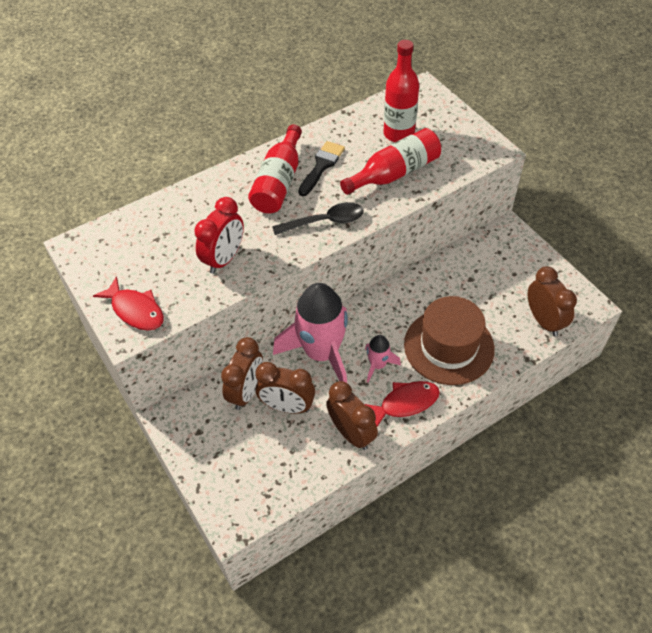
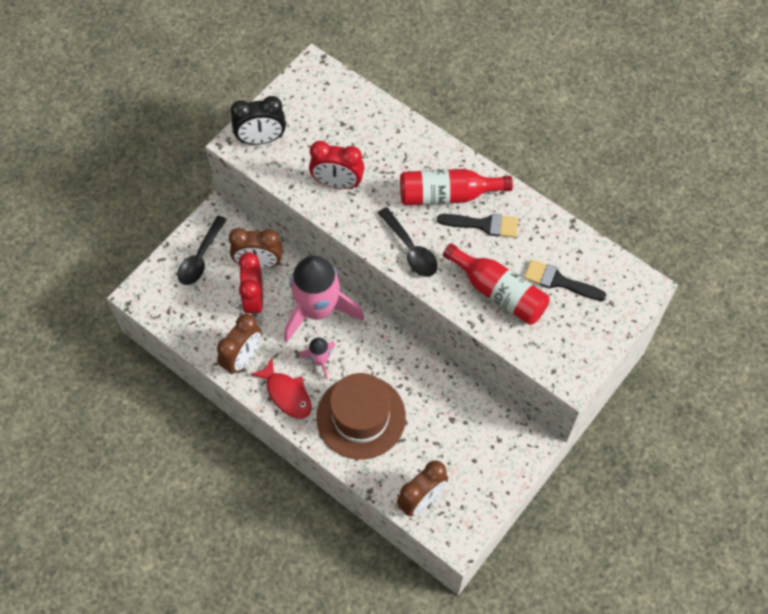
camera: 70 degrees right, 10 degrees up
red fish [93,276,164,331] -> black clock [230,96,286,145]
brown clock [255,362,315,414] -> red clock [239,252,263,318]
red bottle [384,40,419,142] -> black brush [524,260,606,301]
none -> black spoon [177,216,227,285]

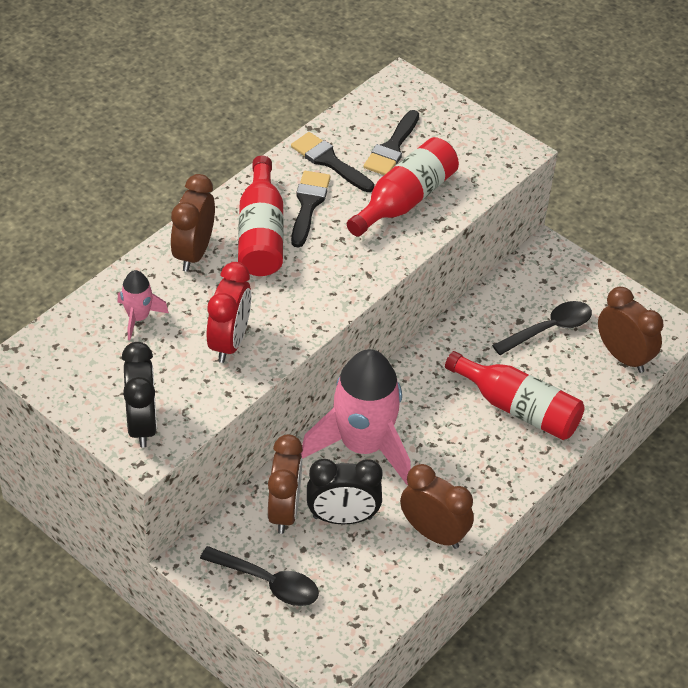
camera: 90 degrees left, 15 degrees down
red clock [239,252,263,318] -> black clock [307,459,383,524]
red fish [250,358,312,418] -> none
pink rocket [299,338,335,380] -> pink rocket moved to [117,270,169,340]
brown hat [316,373,406,460] -> red bottle [445,351,585,440]
black spoon [378,207,438,277] -> black spoon moved to [492,301,592,355]
none -> brown clock [171,174,215,272]
none -> black brush [291,132,374,192]

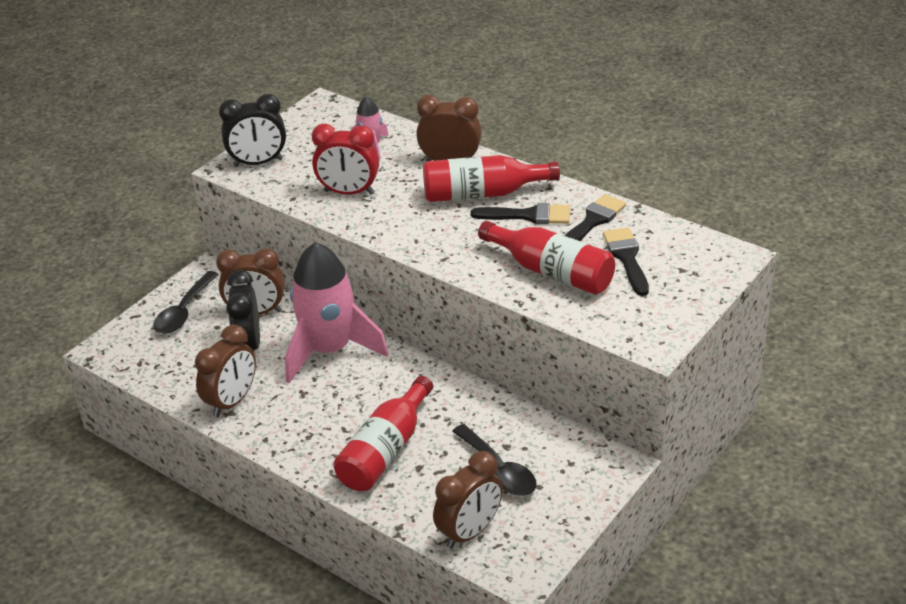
camera: 90 degrees right, 10 degrees down
black brush [363,110,419,175] -> black brush turned 60 degrees clockwise [603,228,649,296]

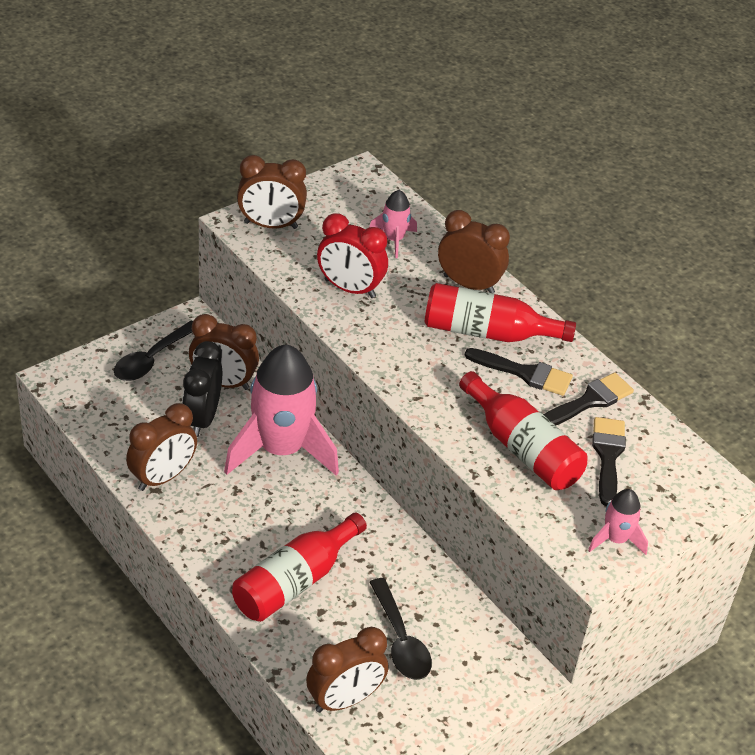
camera: 10 degrees right, 5 degrees up
black clock [219,94,286,167] -> brown clock [237,155,307,229]
none -> pink rocket [588,489,648,555]

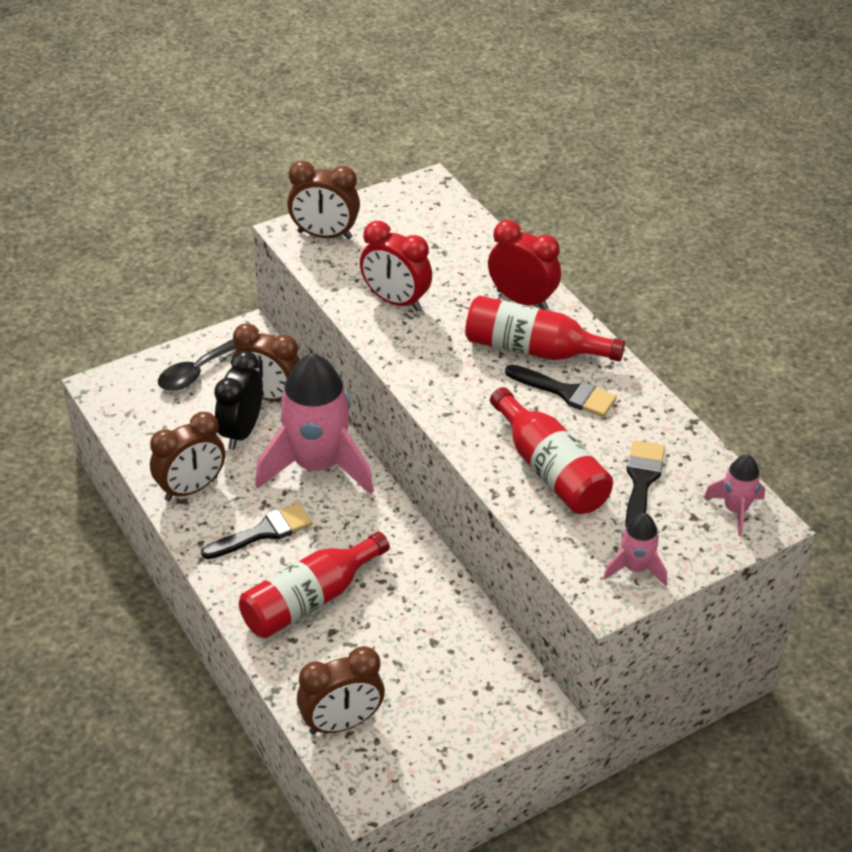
camera: 10 degrees right, 0 degrees up
black spoon [369,578,432,680] -> none
pink rocket [370,190,417,258] -> pink rocket moved to [704,455,765,536]
brown clock [438,210,510,293] -> red clock [488,220,561,310]
black brush [543,373,634,426] -> black brush moved to [201,503,313,559]

